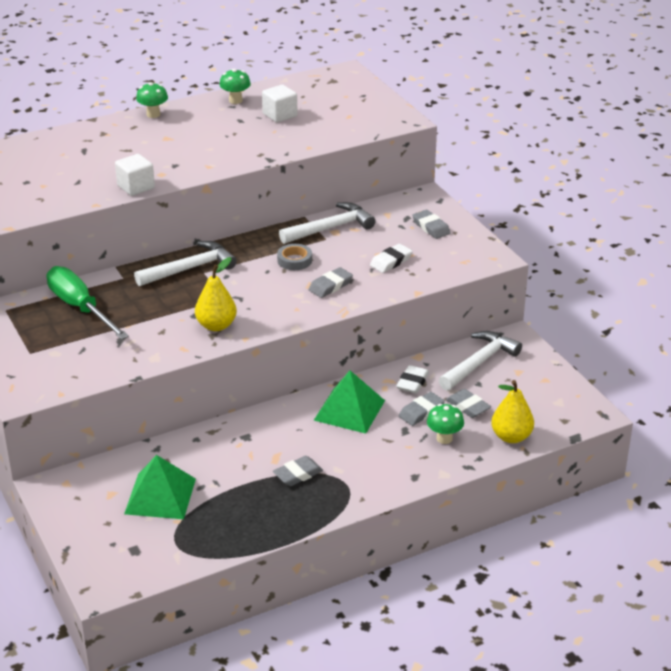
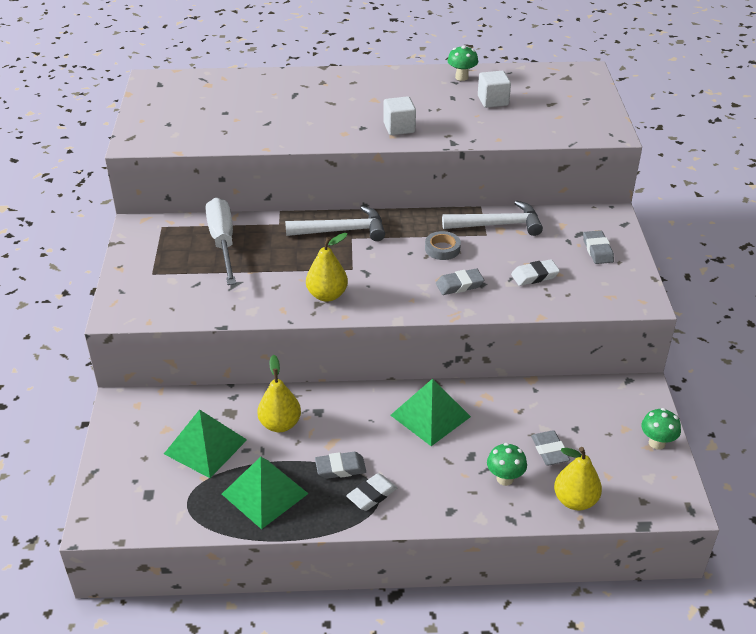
camera: 25 degrees right, 5 degrees up
green screwdriver [46,266,129,340] -> white screwdriver [206,197,236,285]
white cube [115,154,155,196] -> white cube moved to [383,96,416,135]
green mushroom [136,82,168,118] -> green mushroom moved to [641,408,681,450]
white eraser [396,365,429,393] -> white eraser moved to [346,473,397,511]
grey eraser [399,392,445,426] -> none
white hammer [439,331,522,391] -> none
none -> green pyramid [222,457,309,529]
none -> yellow pear [257,355,301,432]

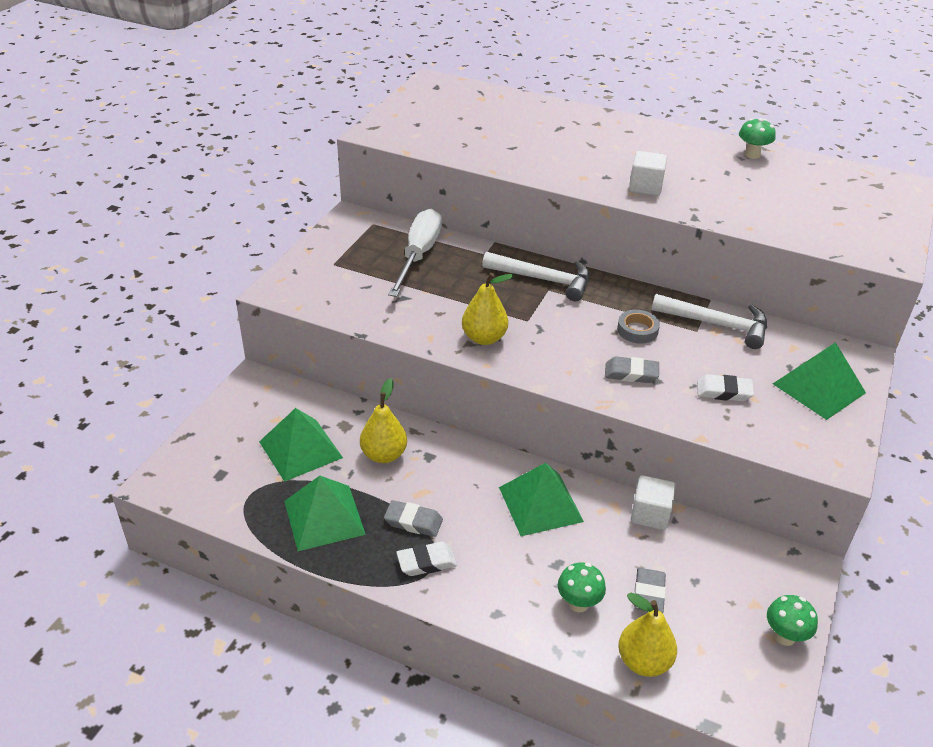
camera: 25 degrees right, 0 degrees up
white cube [478,71,511,108] -> white cube moved to [631,475,676,530]
grey eraser [583,230,614,264] -> green pyramid [773,342,866,420]

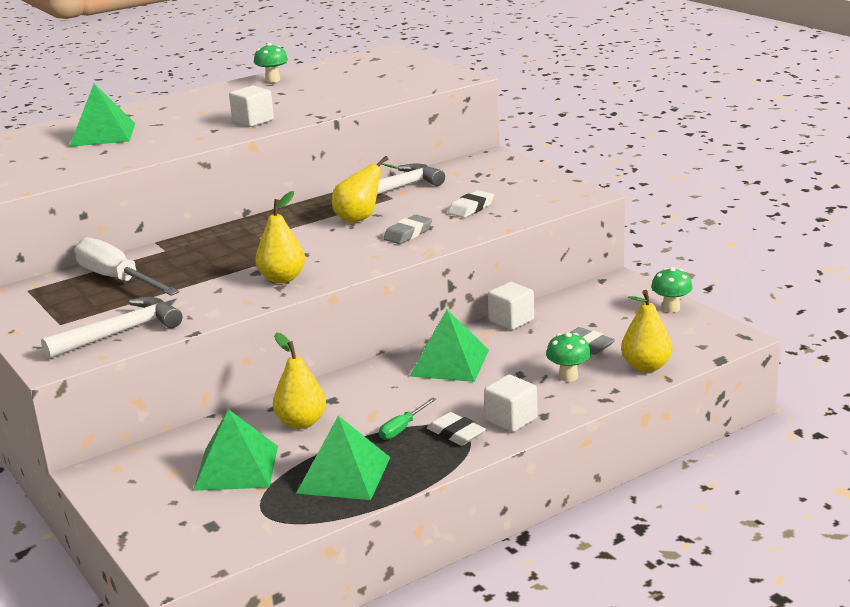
camera: 55 degrees left, 15 degrees down
grey eraser [384,500,443,537] -> green screwdriver [379,397,436,440]
white eraser [396,542,457,576] -> white eraser turned 60 degrees counterclockwise [427,412,486,446]
white hammer [482,252,590,301] -> white hammer moved to [41,297,182,359]
grey tape [617,310,660,344] -> yellow pear [332,156,400,223]
green pyramid [773,342,866,420] -> green pyramid moved to [69,83,135,147]
none -> white cube [484,375,538,432]

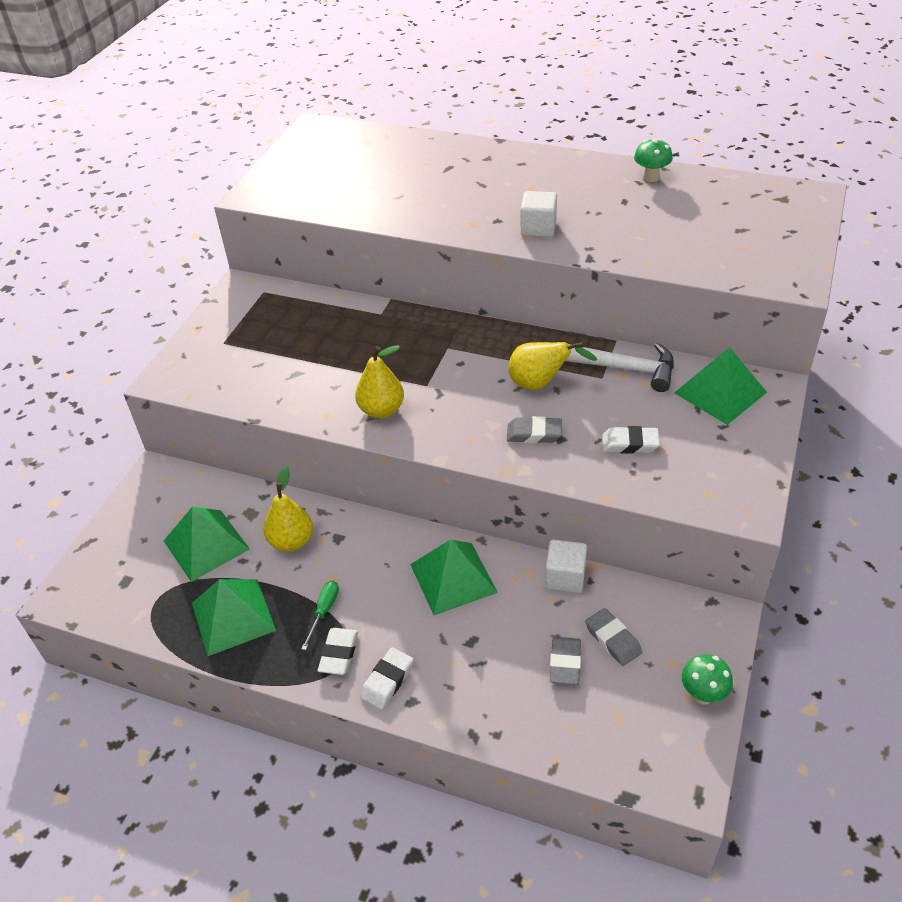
camera: 55 degrees right, 20 degrees up
white hammer [41,297,182,359] -> none
green pyramid [69,83,135,147] -> green pyramid moved to [674,347,767,425]
white screwdriver [74,237,180,296] -> none
green screwdriver [379,397,436,440] -> green screwdriver turned 105 degrees clockwise [301,581,339,650]
white cube [484,375,538,432] -> white eraser [360,647,414,709]
green mushroom [546,333,591,382] -> none
yellow pear [621,290,672,372] -> none
none -> grey eraser [585,608,642,666]

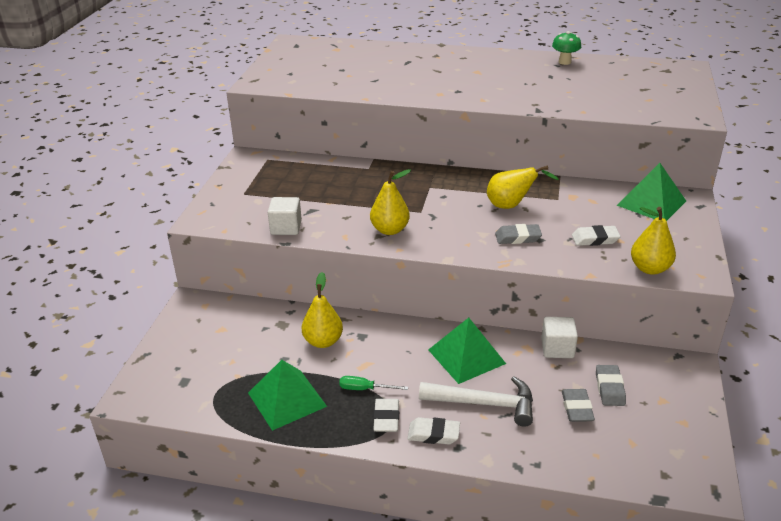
camera: 10 degrees left, 10 degrees down
green pyramid [164,507,250,582] -> none
green screwdriver [301,581,339,650] -> green screwdriver turned 90 degrees counterclockwise [339,376,408,390]
white eraser [360,647,414,709] -> white eraser turned 75 degrees clockwise [407,417,460,444]
white cube [520,191,557,237] -> white cube moved to [268,197,302,235]
white hammer [557,342,674,392] -> white hammer moved to [419,376,533,427]
grey eraser [585,608,642,666] -> grey eraser turned 45 degrees clockwise [596,365,626,406]
green mushroom [682,654,733,704] -> none
none -> yellow pear [631,207,676,275]

